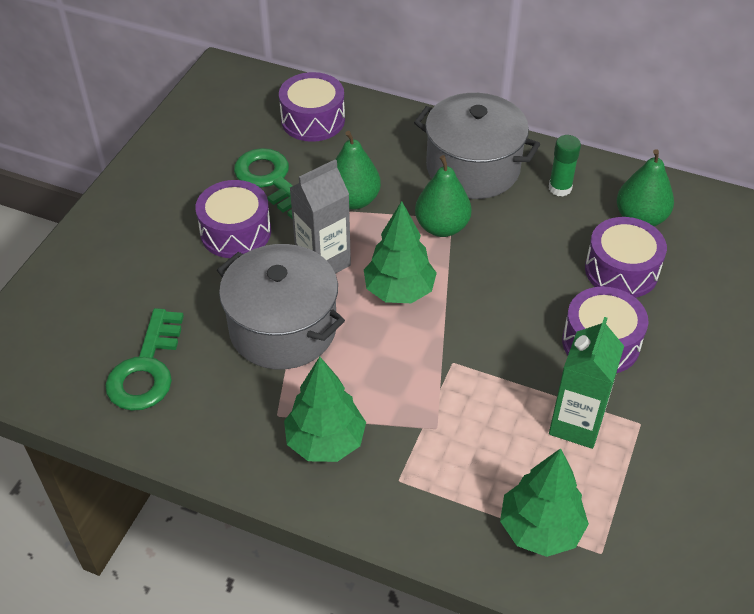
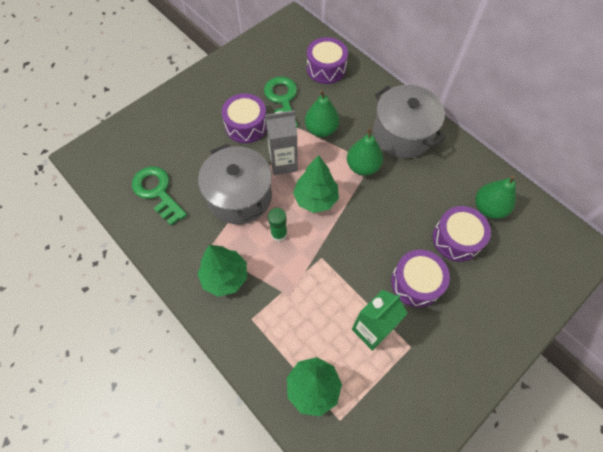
camera: 25 degrees right, 15 degrees up
green key [105,308,184,411] -> green key turned 105 degrees clockwise [132,166,187,226]
green glue stick [549,135,581,197] -> green glue stick moved to [268,208,287,242]

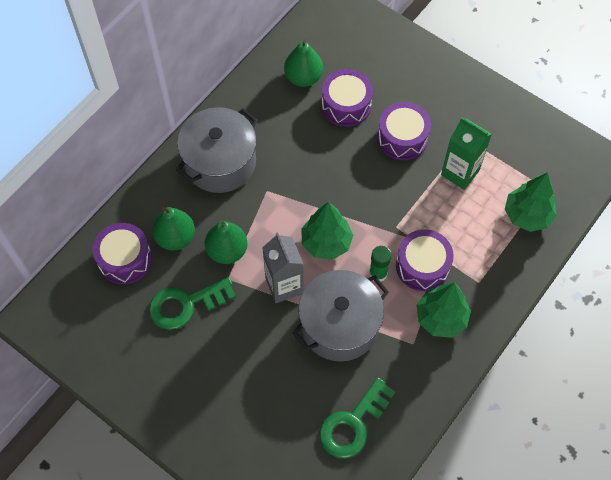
camera: 100 degrees left, 0 degrees up
purple drum [222,93,267,143] -> purple drum moved to [396,229,454,291]
green pear [347,128,383,176] -> green pear moved to [152,207,195,250]

